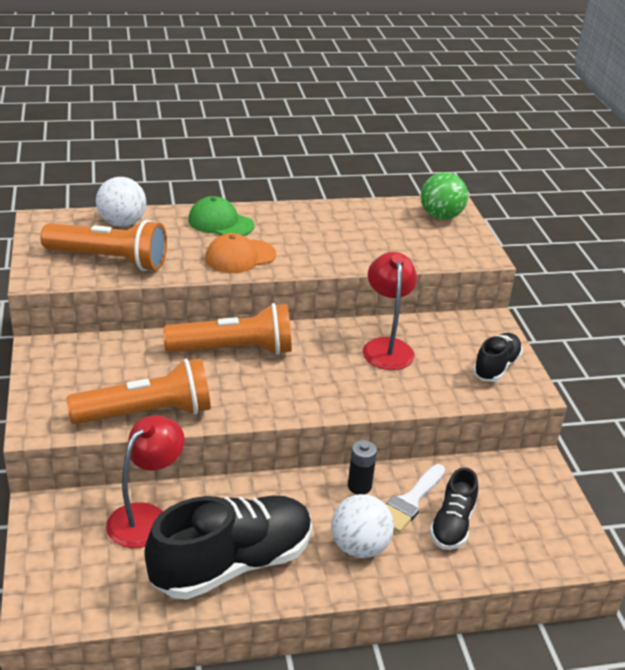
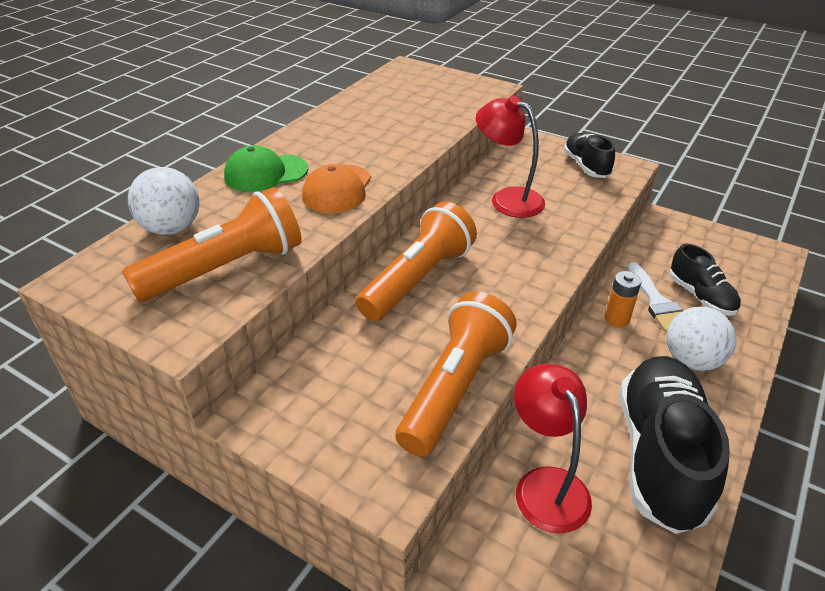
camera: 45 degrees left, 5 degrees up
black battery [348,440,377,495] -> orange battery [605,271,641,327]
green ball [421,172,468,220] -> none

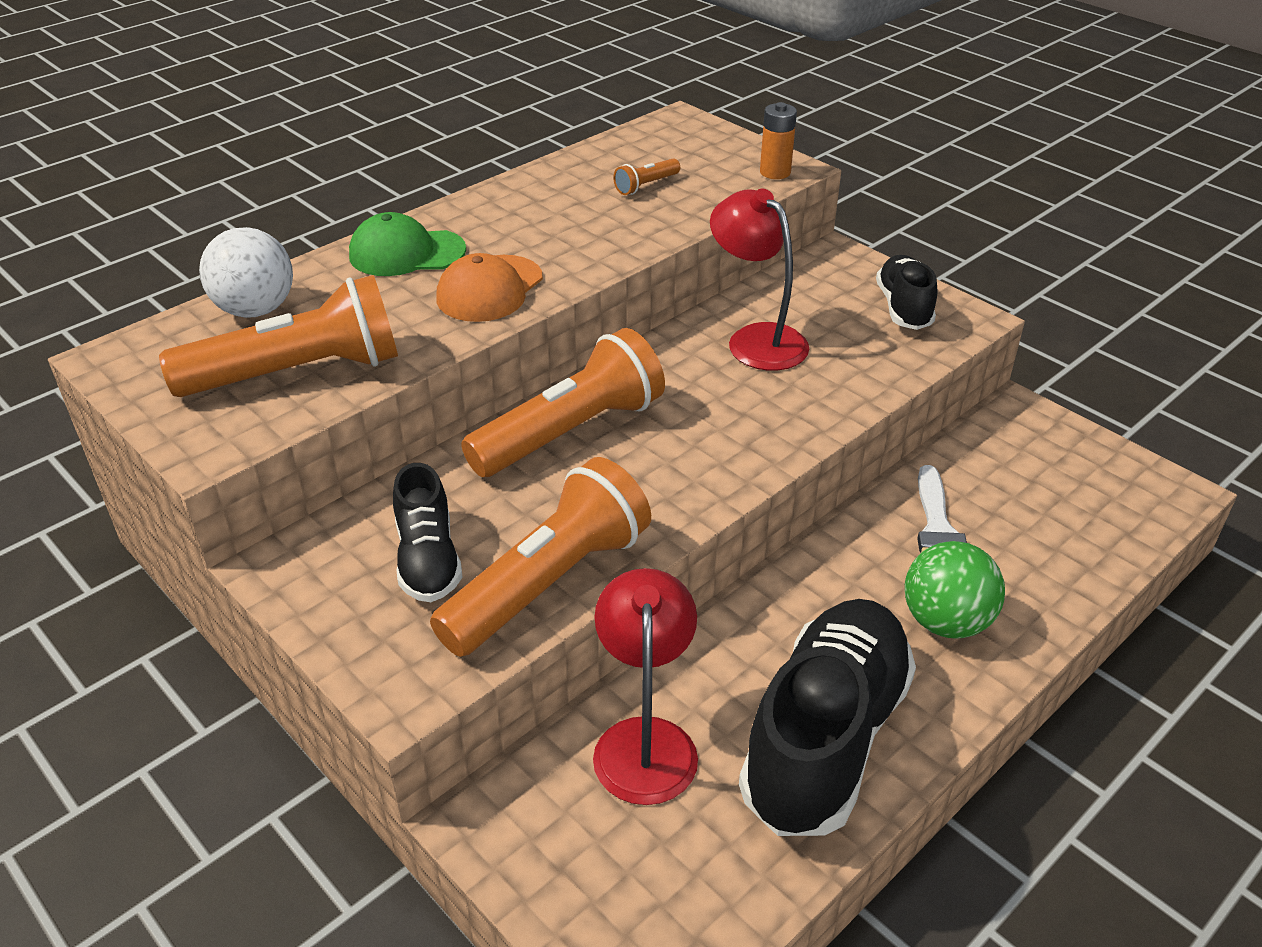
camera: 15 degrees right, 0 degrees up
orange battery [605,271,641,327] -> orange battery moved to [760,102,797,179]
white ball [667,307,736,371] -> green ball [905,541,1005,639]
black shoe [669,244,741,316] -> black shoe moved to [393,463,463,602]
none -> orange flashlight [613,158,680,195]

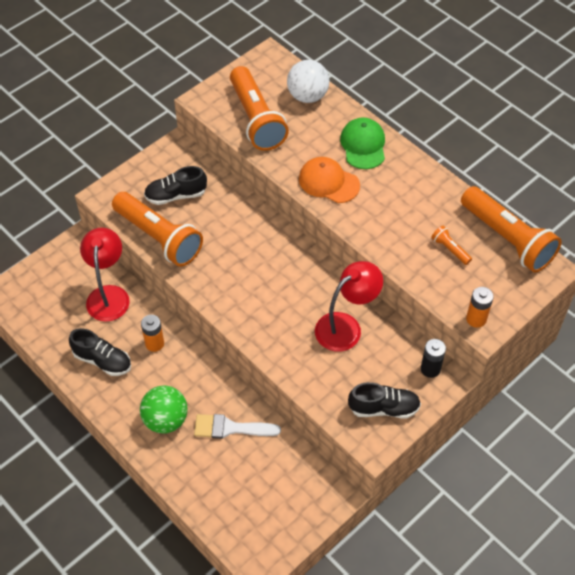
camera: 90 degrees right, 15 degrees up
orange flashlight [461,328,665,477] -> orange flashlight moved to [461,186,562,273]
red lamp [593,568,698,805] -> red lamp turned 90 degrees counterclockwise [80,228,130,322]
black shoe [739,599,916,836] -> black shoe [69,328,131,376], size x0.53
none -> orange battery [141,315,164,352]
none -> black battery [421,339,446,378]

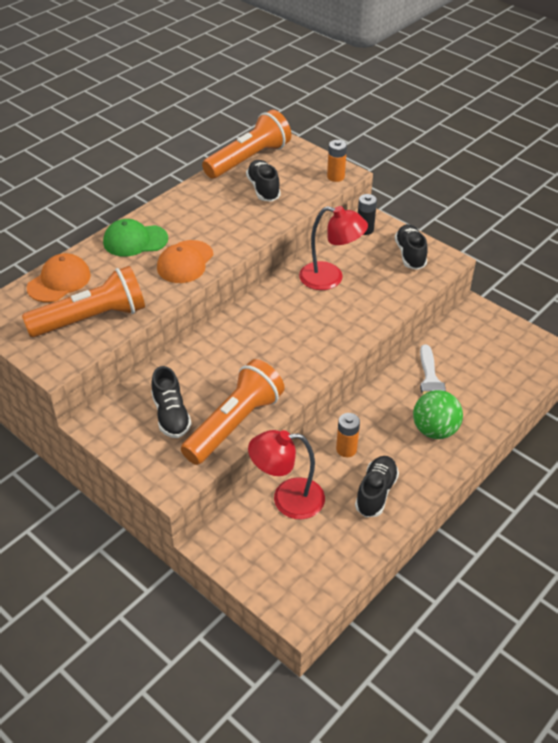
camera: 95 degrees left, 10 degrees down
white ball [287,60,329,103] -> orange cap [27,253,91,302]
red lamp [315,261,383,352] -> red lamp turned 150 degrees clockwise [299,206,368,290]
orange flashlight [431,226,472,265] -> black shoe [246,160,281,202]

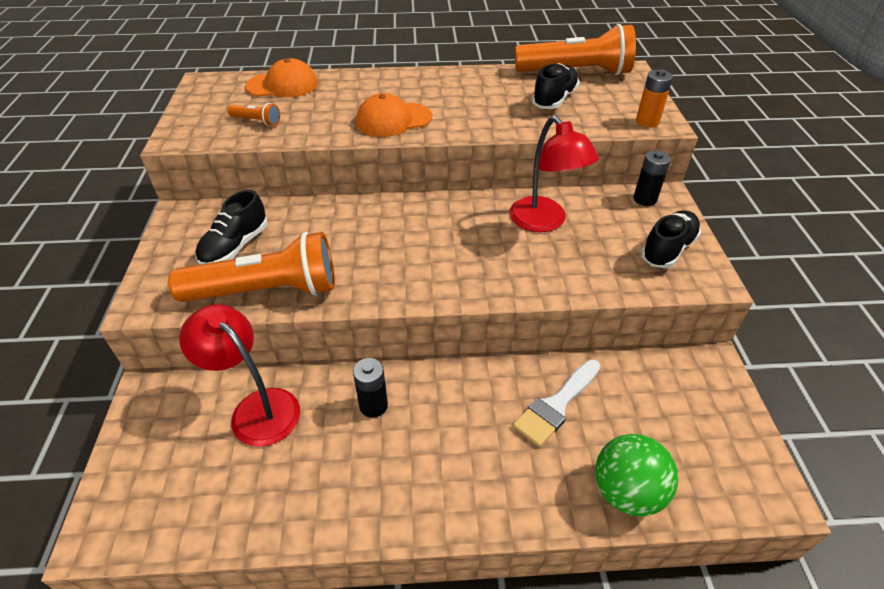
camera: 45 degrees right, 0 degrees up
orange flashlight [22,266,145,337] -> orange flashlight [227,103,280,126], size x0.41
green cap [103,219,168,257] -> none
orange battery [336,413,360,457] -> black battery [353,358,388,418]
black shoe [355,456,399,517] -> none
green ball [413,390,463,439] -> green ball moved to [595,434,678,516]

